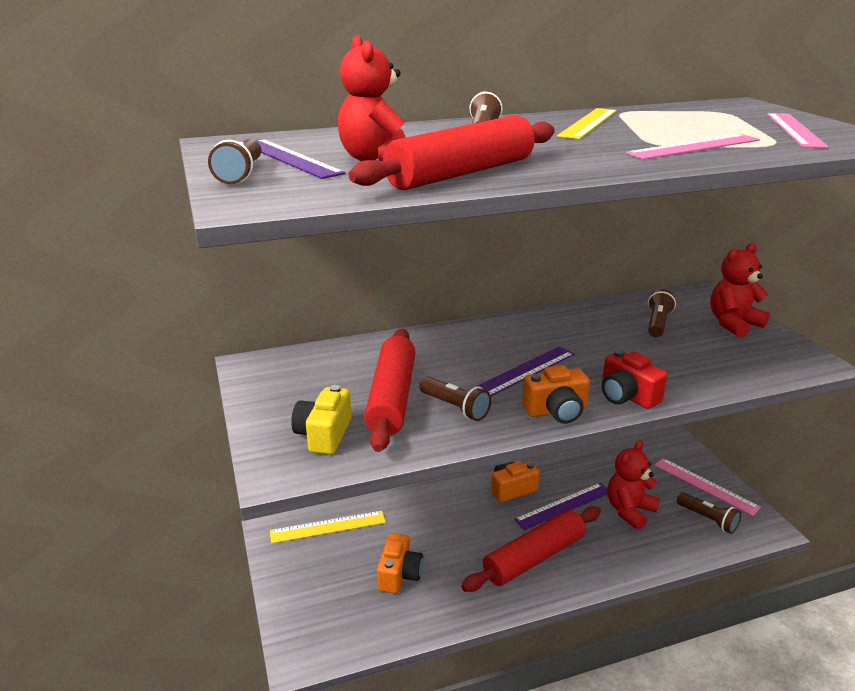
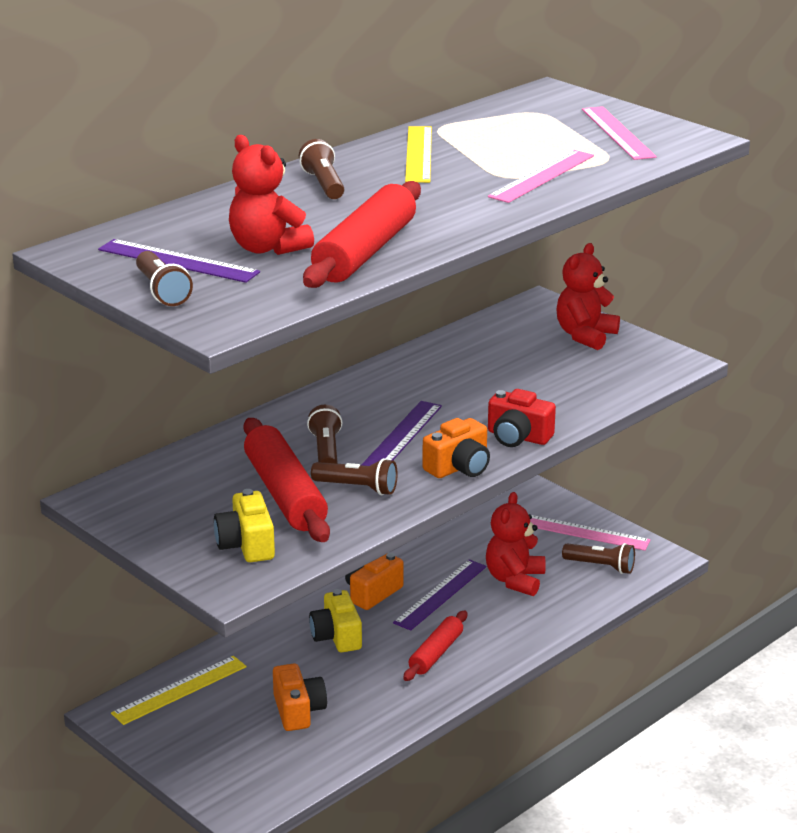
camera: 25 degrees left, 0 degrees up
red rolling pin [461,506,601,592] -> red rolling pin [403,611,467,681], size x0.59
brown flashlight [648,289,676,337] -> brown flashlight moved to [307,405,343,464]
none -> yellow camera [309,589,362,652]

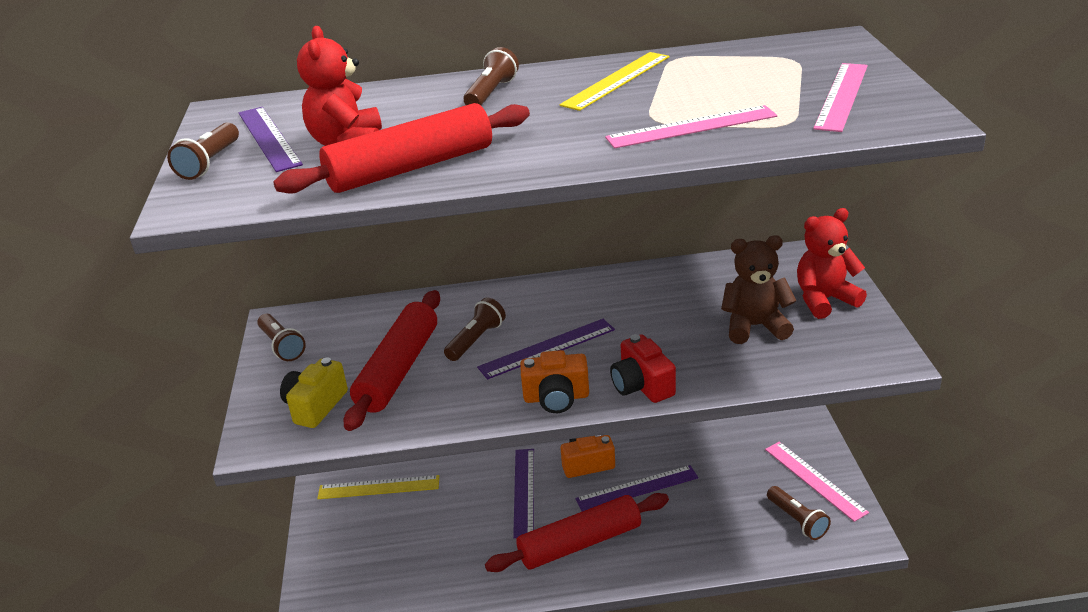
camera: 40 degrees right, 5 degrees up
orange camera [273,664,327,731] -> none
yellow camera [309,589,362,652] -> purple ruler [513,449,534,538]
brown flashlight [311,458,398,495] -> brown flashlight moved to [257,314,306,361]
red rolling pin [403,611,467,681] -> red rolling pin [485,493,669,572], size x1.70
red teddy bear [486,492,546,596] -> none
none -> brown teddy bear [721,235,797,344]

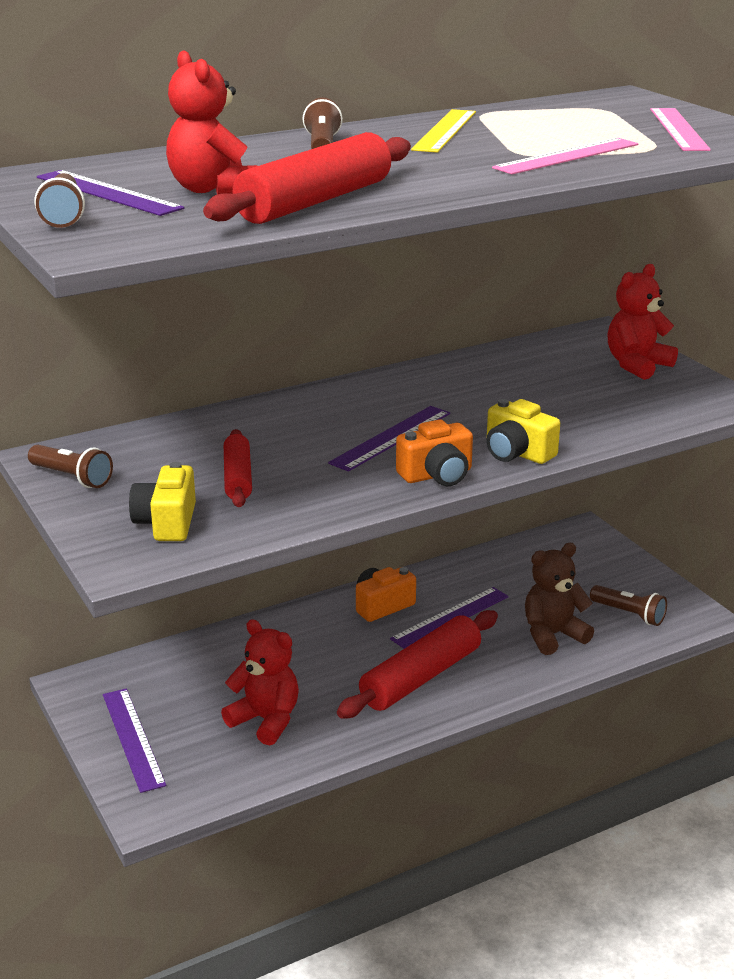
camera: 25 degrees left, 5 degrees down
yellow ruler [317,475,439,499] -> none
red rolling pin [344,290,440,431] -> red rolling pin [224,429,252,507], size x0.59
brown flashlight [444,298,506,361] -> none
purple ruler [513,449,534,538] -> purple ruler moved to [103,688,166,793]
red camera [610,334,676,403] -> yellow camera [486,399,560,464]
brown teddy bear [721,235,797,344] -> brown teddy bear moved to [525,543,594,655]
pink ruler [765,442,869,522] -> none
none -> red teddy bear [221,619,299,745]

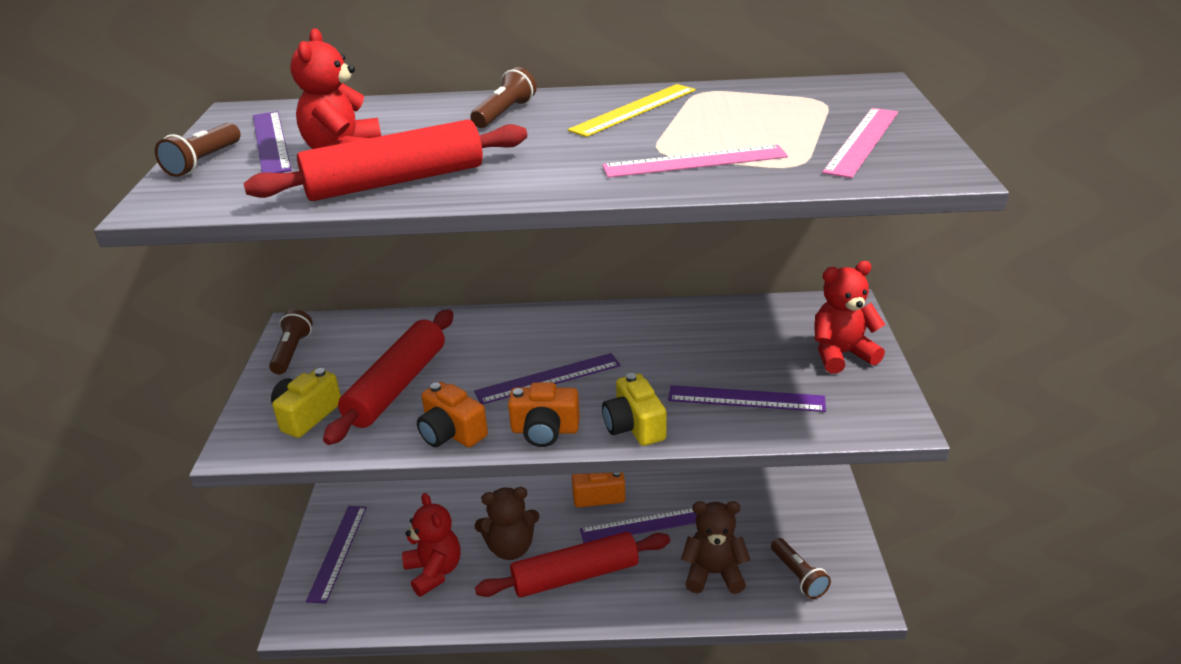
camera: 30 degrees right, 5 degrees up
brown flashlight [28,445,113,488] -> brown flashlight turned 150 degrees counterclockwise [269,309,313,374]
red rolling pin [224,429,252,507] -> red rolling pin [323,310,453,445], size x1.70
none -> orange camera [417,382,488,447]
none -> brown teddy bear [474,487,540,560]
none -> purple ruler [668,385,826,412]

